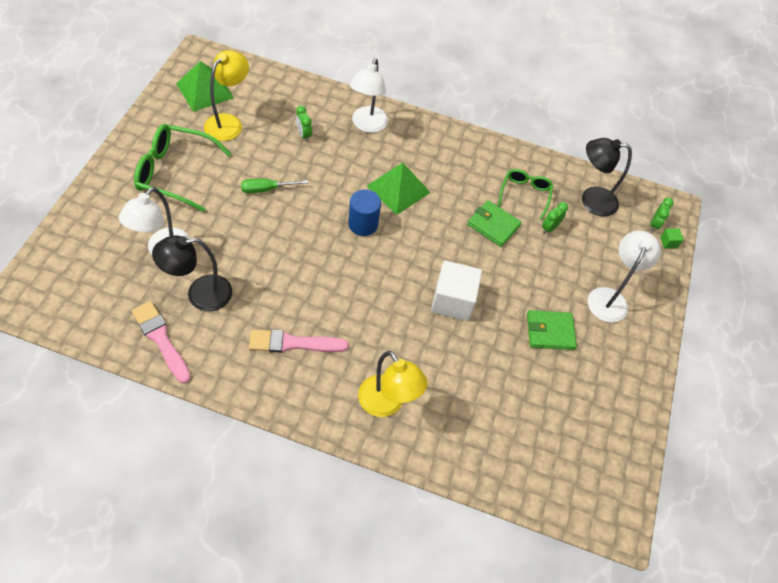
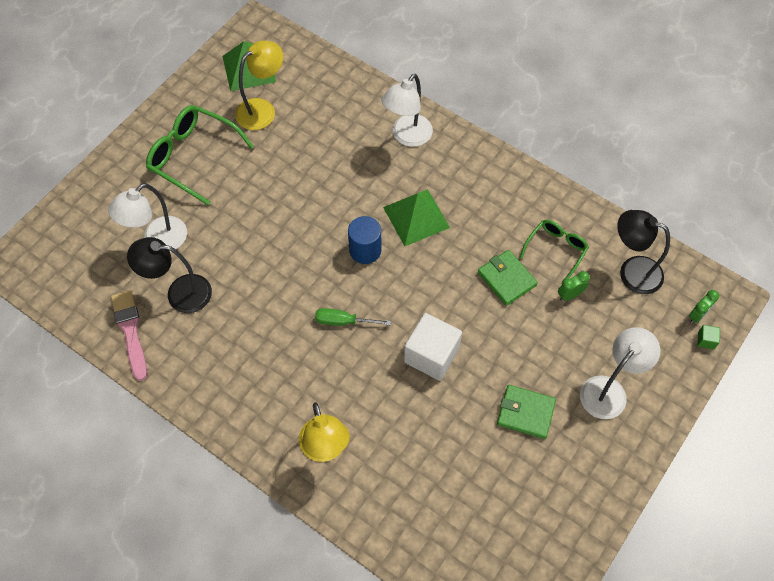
camera: 25 degrees right, 5 degrees up
green screwdriver [241,178,308,193] -> green screwdriver moved to [315,308,391,326]
pink brush [249,329,348,353] -> none
green clock [296,106,312,142] -> none

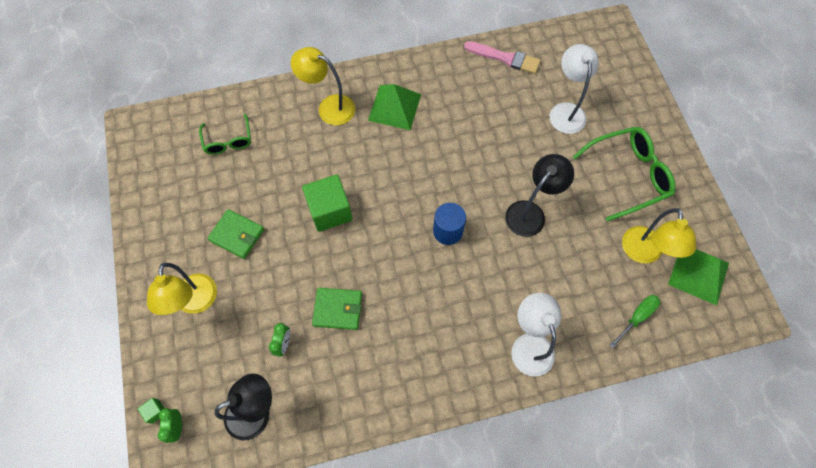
camera: 130 degrees right, 5 degrees up
black lamp [127,237,212,313] -> black lamp moved to [505,154,574,237]
green screwdriver [315,308,391,326] -> green screwdriver moved to [609,295,660,348]
green pyramid [383,189,450,246] -> green pyramid moved to [368,84,421,130]
white cube [404,313,462,381] -> green cube [302,175,353,232]
green wallet [497,385,556,439] -> green wallet turned 60 degrees clockwise [207,209,264,259]
green glasses [520,220,589,282] -> green glasses moved to [199,114,251,155]
white lamp [580,327,660,419] -> yellow lamp [147,263,217,315]

